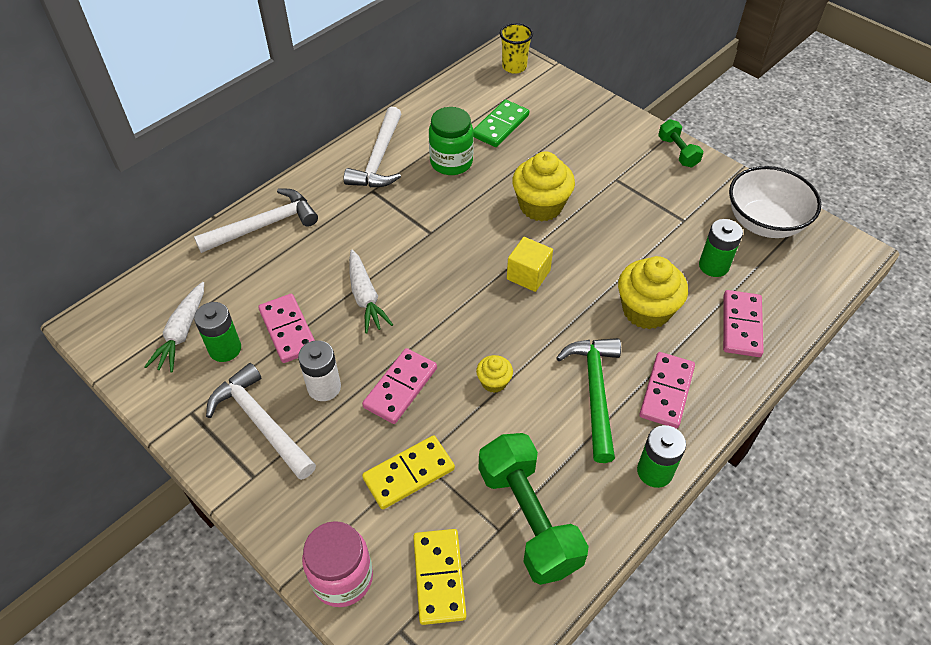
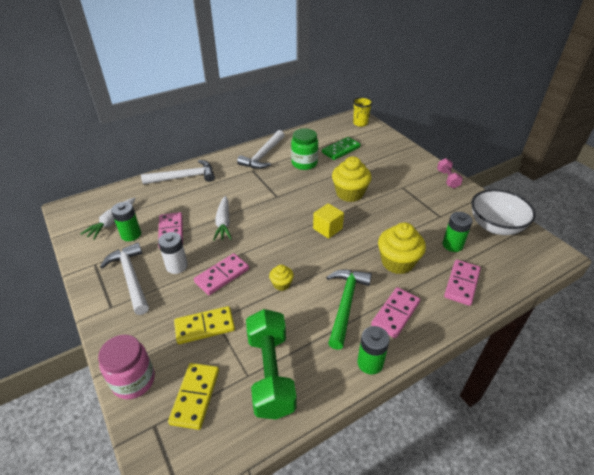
camera: 15 degrees right, 10 degrees down
green dumbbell [658,119,703,167] -> pink dumbbell [437,158,463,188]

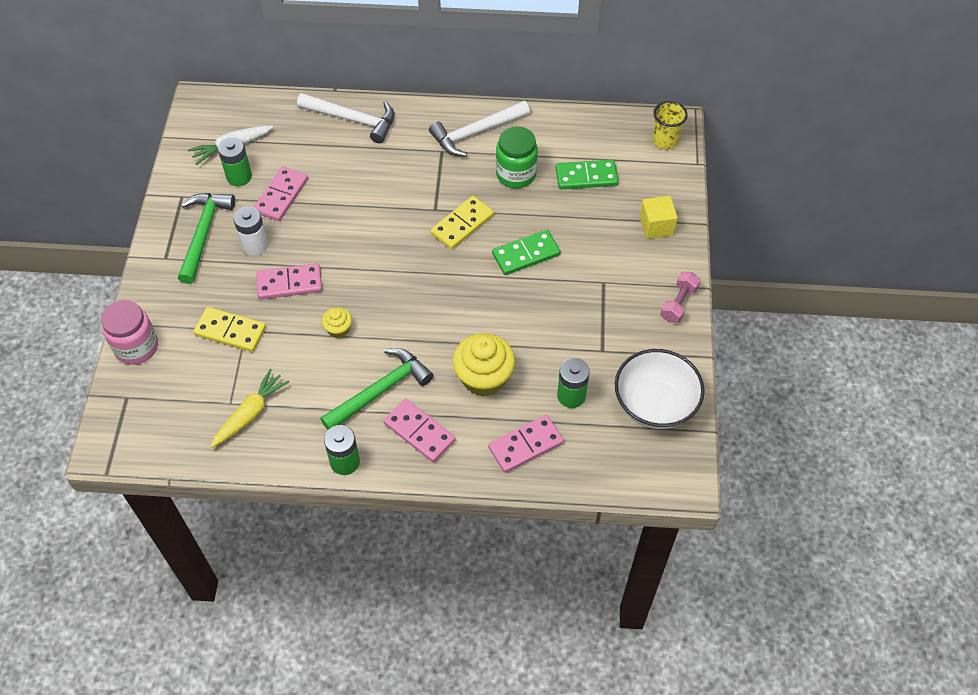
camera: 35 degrees right, 15 degrees up
white hammer [100,243,149,315] -> green hammer [178,193,235,284]
yellow domino [168,363,219,430] -> yellow domino moved to [431,196,494,249]
white carrot [213,196,232,241] -> none
green dumbbell [246,309,296,419] -> yellow carrot [210,369,289,448]
yellow cube [313,203,344,239] -> yellow cube moved to [640,196,678,239]
yellow cupcake [332,156,372,202] -> green domino [492,230,561,275]
pink domino [371,287,420,338] -> pink domino turned 60 degrees clockwise [383,399,456,462]

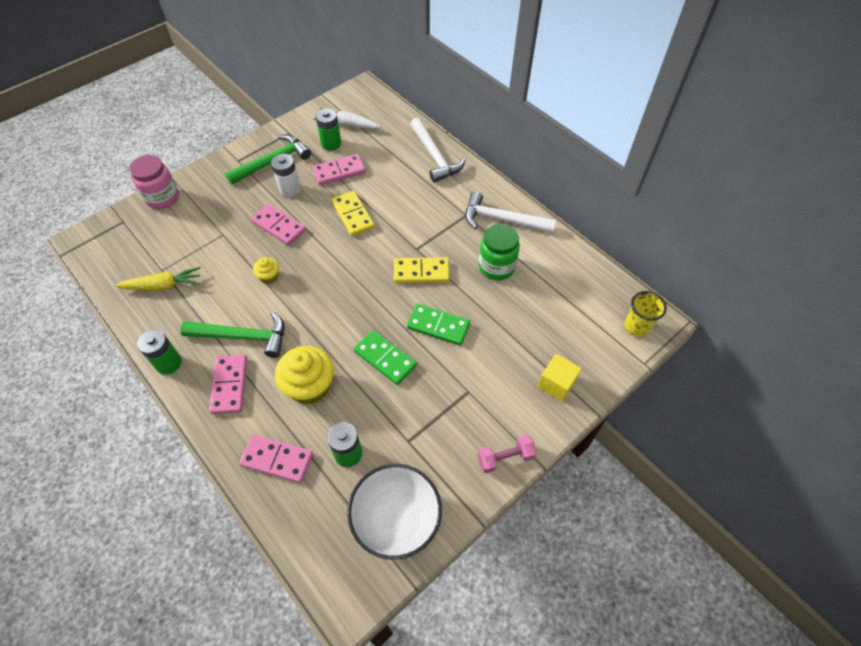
camera: 45 degrees right, 0 degrees up
yellow domino [193,307,266,352] -> yellow domino moved to [332,191,375,236]
green domino [556,160,618,189] -> green domino moved to [354,330,417,385]

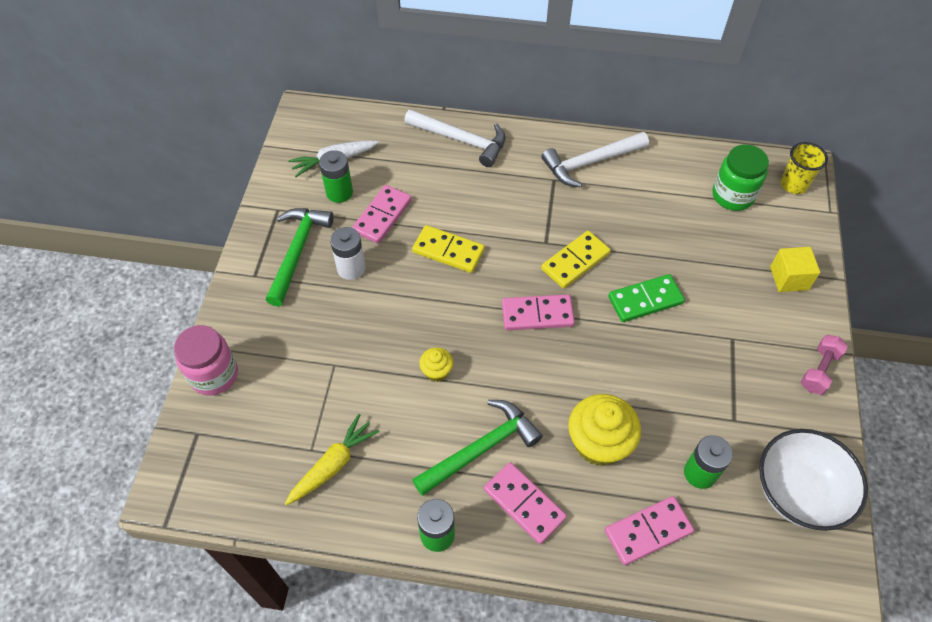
camera: 40 degrees left, 0 degrees up
pink domino [251,204,306,245] -> pink domino moved to [502,294,575,330]
green domino [354,330,417,385] -> none
green jar [479,224,520,280] -> green jar moved to [712,144,769,211]

